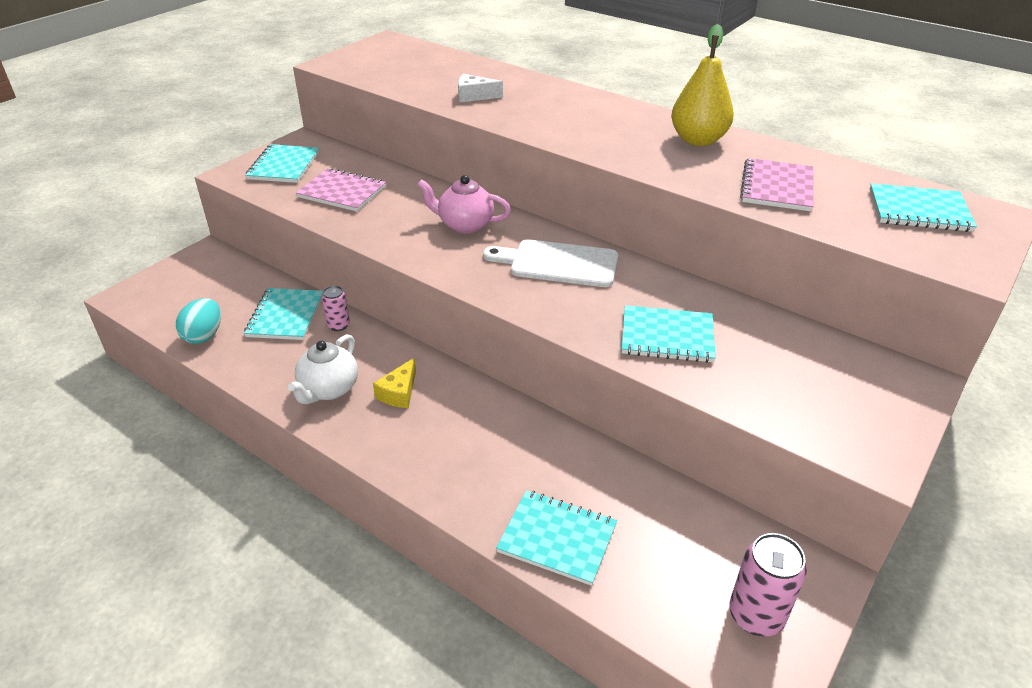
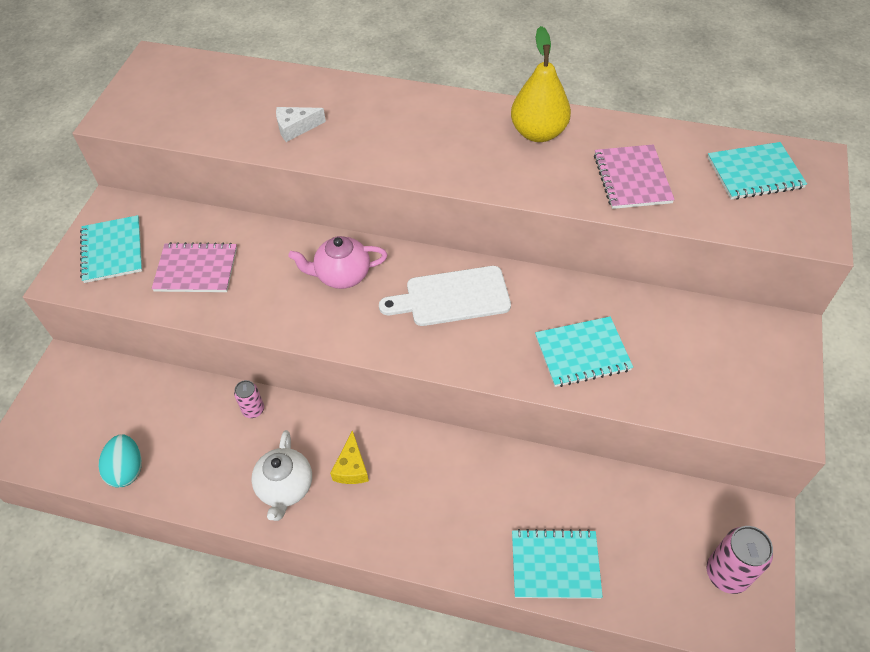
camera: 20 degrees left, 15 degrees up
turquoise notebook [244,288,323,340] -> none

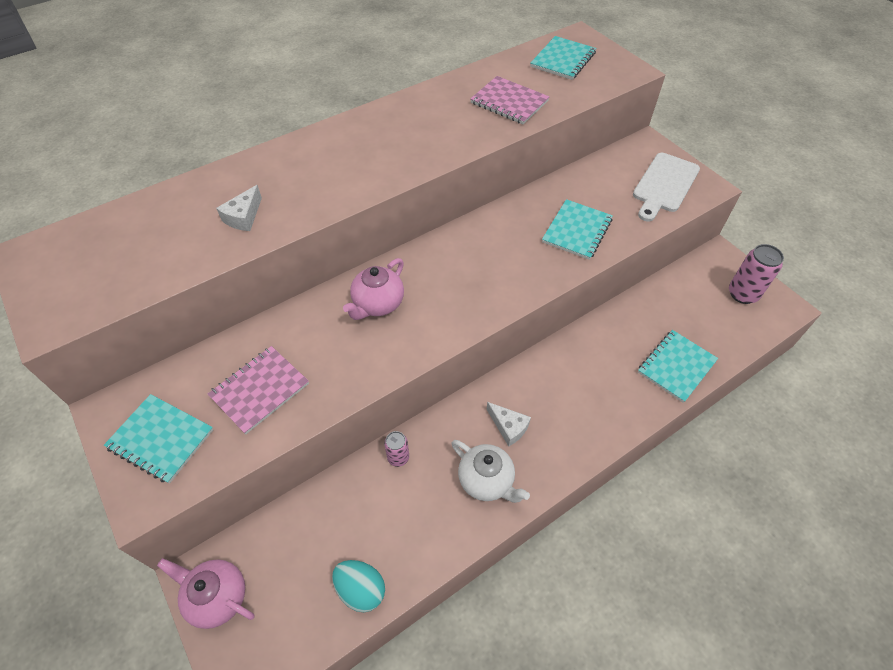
camera: 50 degrees left, 0 degrees up
yellow cheese [330,430,369,484] -> white cheese [486,402,531,446]
white cutting board [379,266,511,326] -> white cutting board moved to [633,153,700,222]
yellow pear [511,26,571,142] -> none
none -> pink teapot [157,558,254,629]

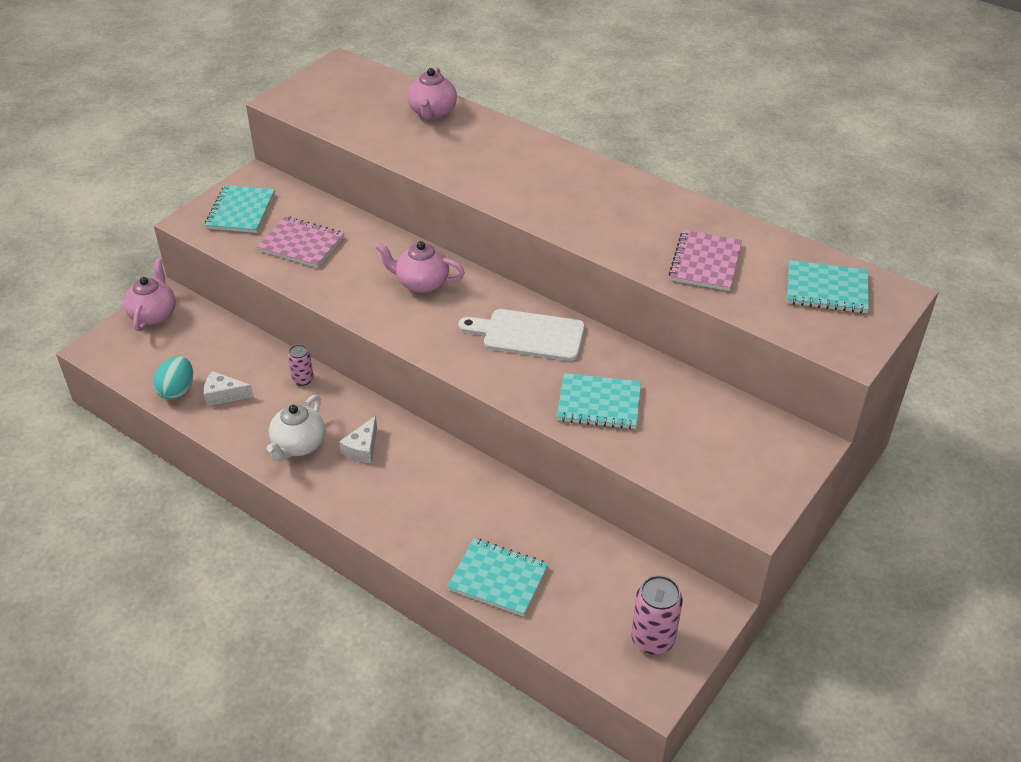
camera: 70 degrees right, 10 degrees down
white cheese [216,185,262,231] -> white cheese moved to [204,371,253,406]
white cutting board [633,153,700,222] -> white cutting board moved to [458,309,585,361]
none -> pink teapot [407,67,457,120]

